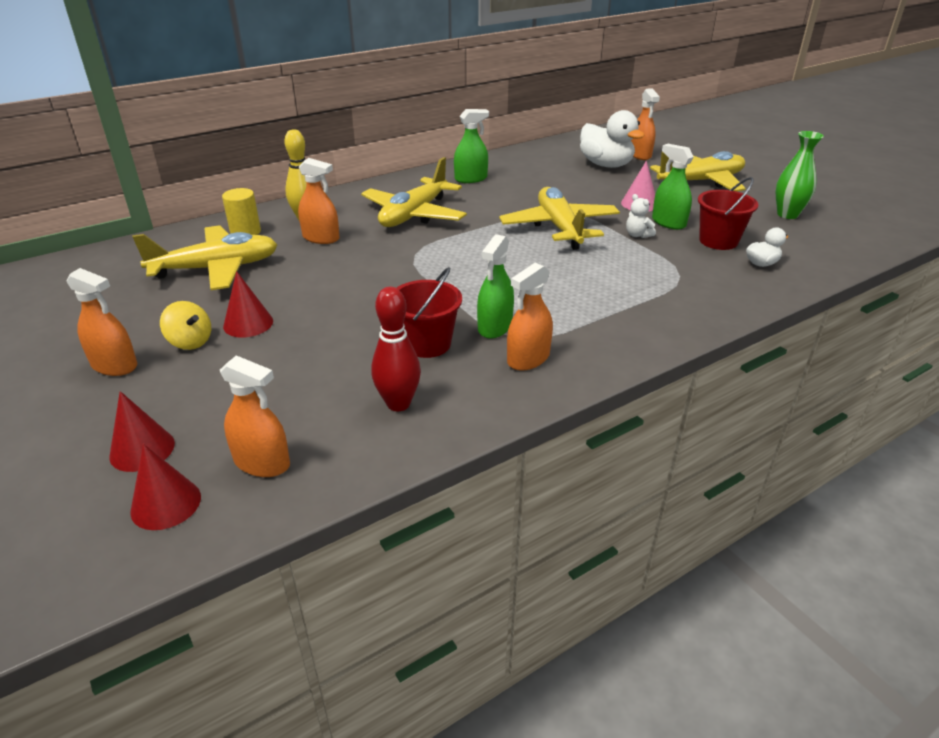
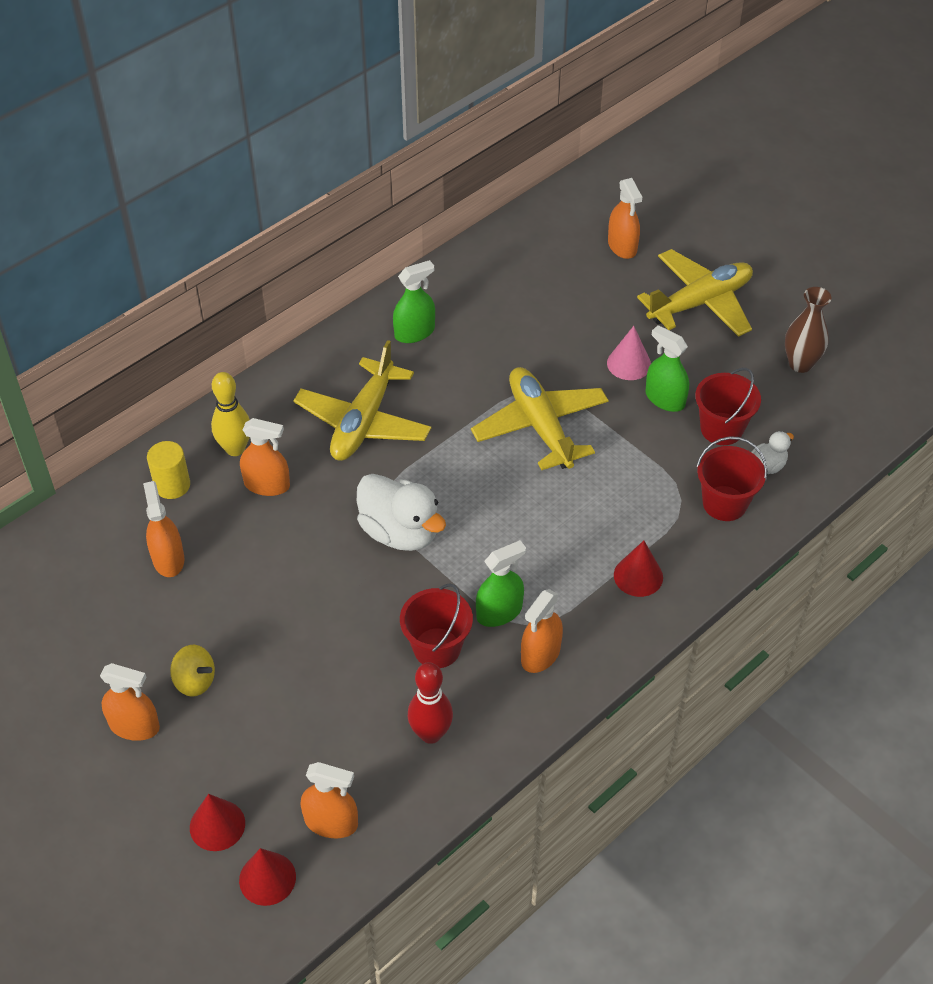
camera: 10 degrees left, 15 degrees up
yellow plane [132,225,278,290] -> orange spray bottle [143,481,185,577]
red cone [223,271,273,338] -> red cone moved to [614,540,663,597]
green spray bottle [477,234,514,339] -> green spray bottle turned 135 degrees counterclockwise [476,540,526,627]
white duck [580,110,645,168] -> white duck moved to [357,474,446,551]
white teddy bear [626,194,656,238] -> none
green vase [776,131,824,219] -> brown vase [785,287,831,373]
none -> red bucket [696,436,767,521]

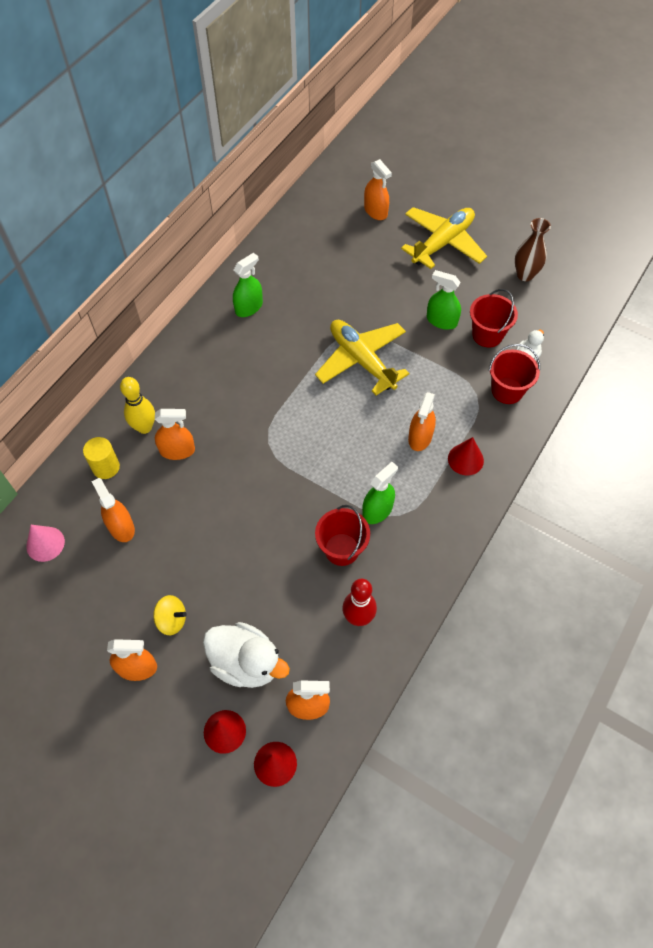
camera: 15 degrees left, 10 degrees up
yellow plane [293,340,431,461] -> none
white duck [357,474,446,551] -> white duck moved to [203,622,290,688]
orange spray bottle [521,589,563,673] -> orange spray bottle moved to [408,392,436,451]
pink cone [607,326,651,380] -> pink cone moved to [26,525,65,562]

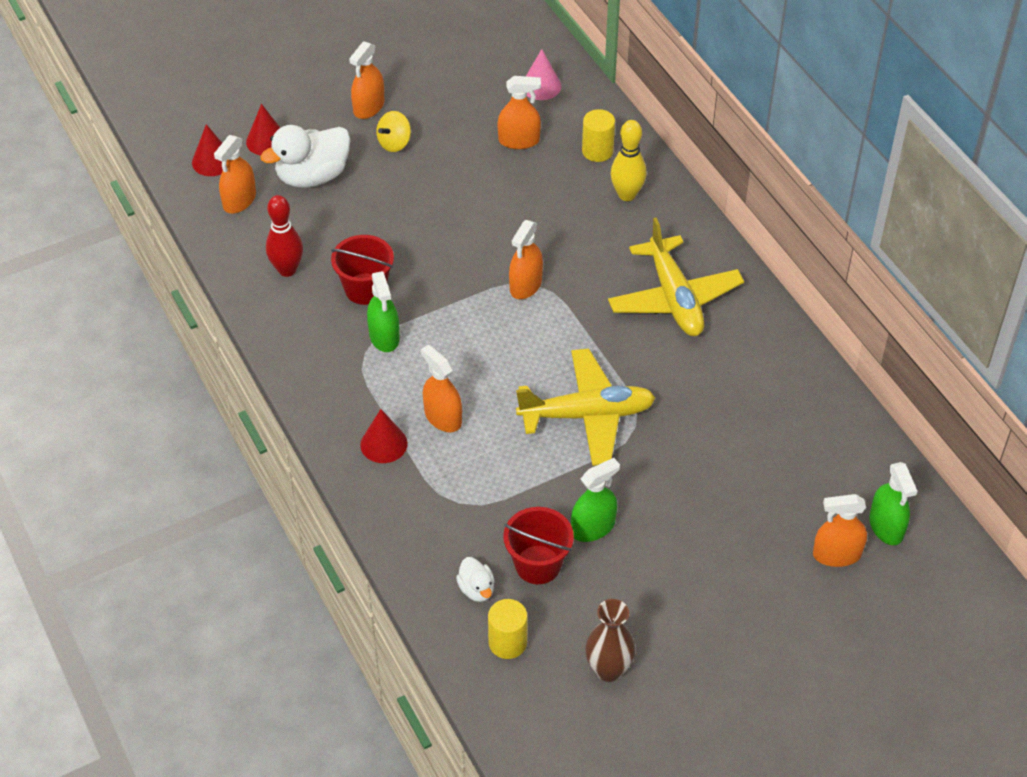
camera: 120 degrees right, 10 degrees down
orange spray bottle [155,409,195,460] -> orange spray bottle moved to [509,220,543,299]
green spray bottle [233,253,263,317] -> green spray bottle moved to [869,462,917,545]
yellow plane [401,207,487,269] -> yellow plane moved to [608,217,744,336]
red bucket [489,344,540,404] -> none
none -> yellow cylinder [488,599,528,659]

